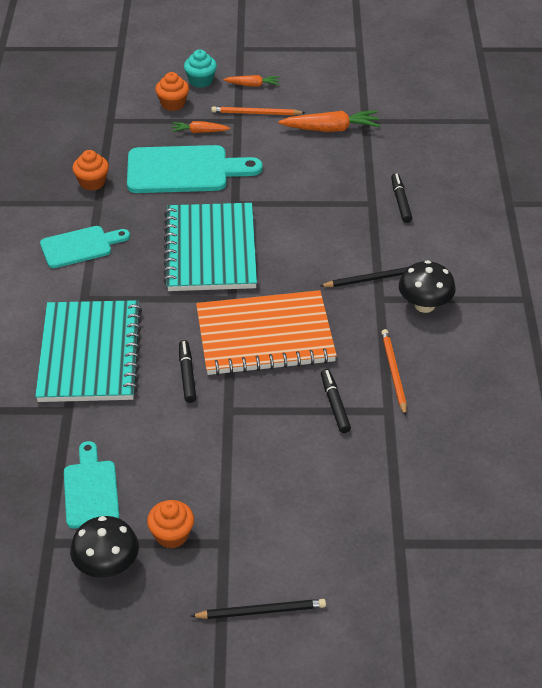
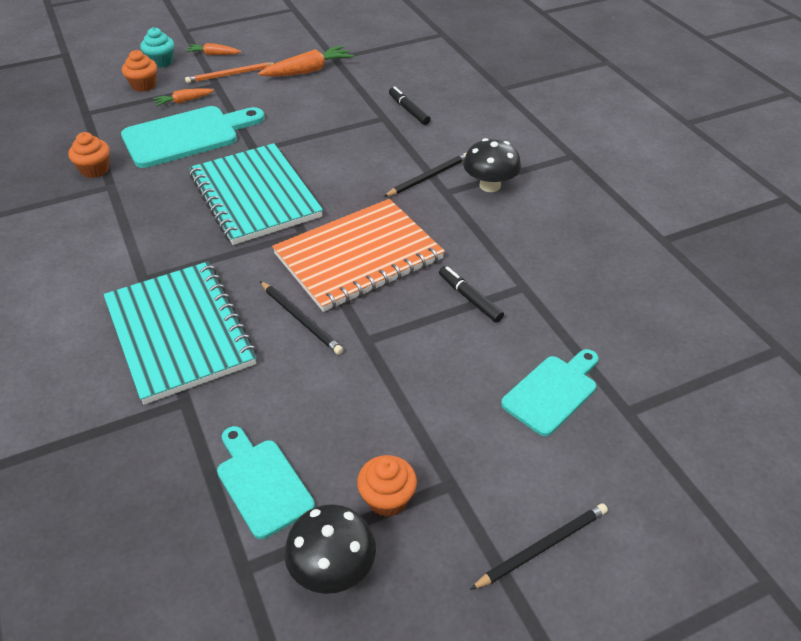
camera: 25 degrees left, 0 degrees up
turquoise cutting board [40,226,130,268] -> turquoise cutting board moved to [501,349,599,436]
black marker [179,340,196,403] -> black pencil [260,281,343,355]
orange carrot [223,75,280,87] -> orange carrot turned 150 degrees counterclockwise [185,43,241,55]
orange pencil [381,329,407,416] -> none

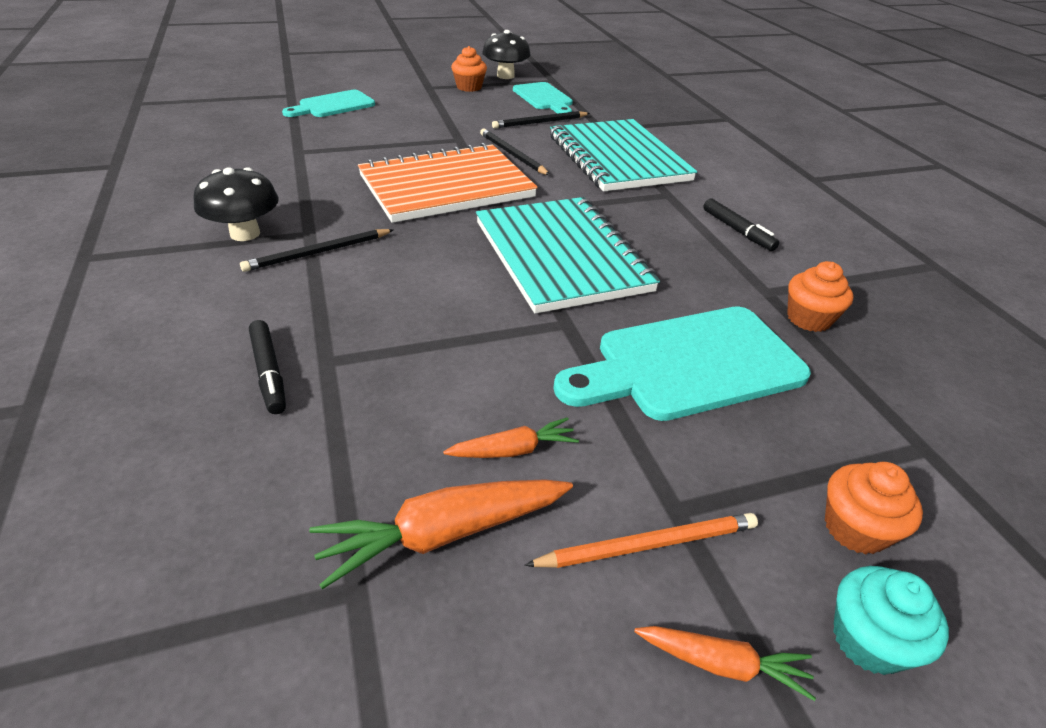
camera: 175 degrees left, 5 degrees down
orange carrot [153,88,214,107] -> orange carrot moved to [443,417,579,458]
black marker [439,266,504,323] -> black marker moved to [703,199,779,251]
black pencil [470,503,608,590] -> black pencil moved to [492,111,590,128]

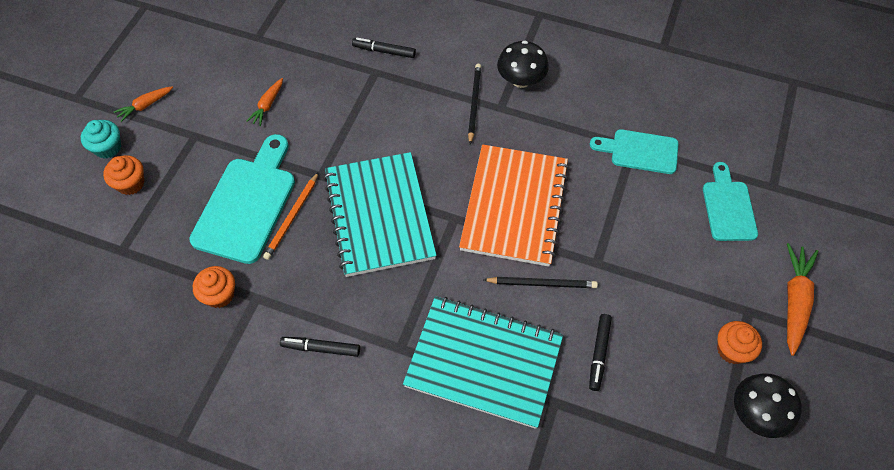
camera: 130 degrees right, 20 degrees up
orange carrot [309,479,573,589] -> orange carrot moved to [787,243,819,356]
turquoise notebook [476,197,660,314] -> turquoise notebook turned 60 degrees clockwise [323,152,437,277]
black pencil [492,111,590,128] -> black marker [589,314,612,391]
turquoise cutting board [513,82,573,114] -> turquoise cutting board moved to [590,129,679,174]
orange pencil [524,513,758,568] -> orange pencil moved to [263,172,319,260]

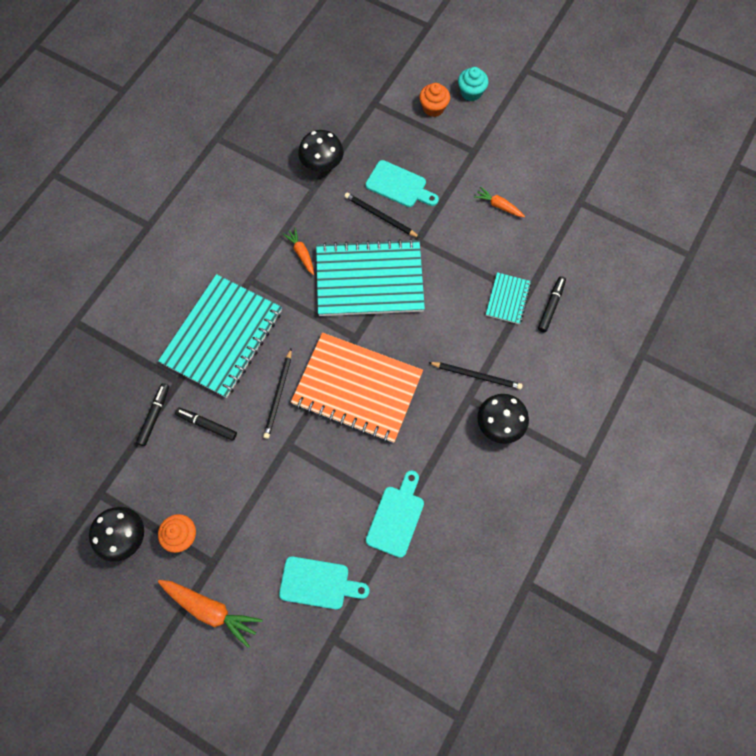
camera: 100 degrees right, 10 degrees up
orange carrot [114,86,173,122] -> orange carrot moved to [283,228,314,275]
turquoise cutting board [189,134,295,264] -> turquoise cutting board [366,160,439,207], size x0.62
orange cupcake [193,266,235,308] -> black mushroom [298,130,344,172]
orange pencil [263,172,319,260] -> black pencil [344,193,420,238]
black marker [280,337,360,357] -> black marker moved to [136,383,169,446]
none -> turquoise notebook [486,272,531,324]

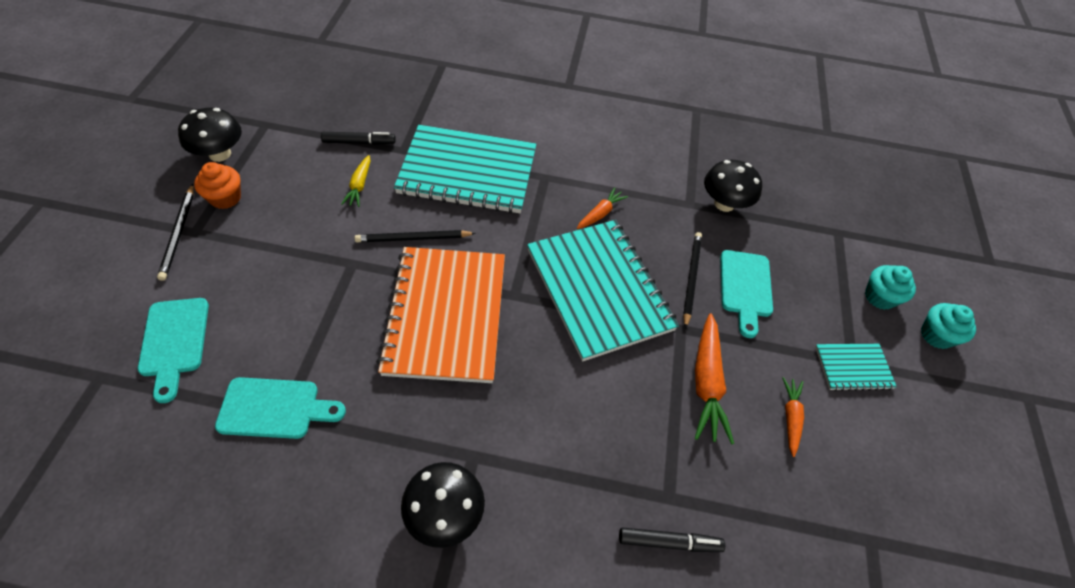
camera: 65 degrees right, 15 degrees down
orange carrot [158,580,263,648] -> orange carrot moved to [695,314,734,444]
black marker [175,407,237,441] -> yellow carrot [341,155,370,207]
orange cupcake [420,83,450,117] -> turquoise cupcake [865,265,916,310]
black pencil [428,362,523,389] -> black pencil moved to [157,184,194,281]
turquoise notebook [486,272,531,324] -> turquoise notebook moved to [815,344,897,391]

